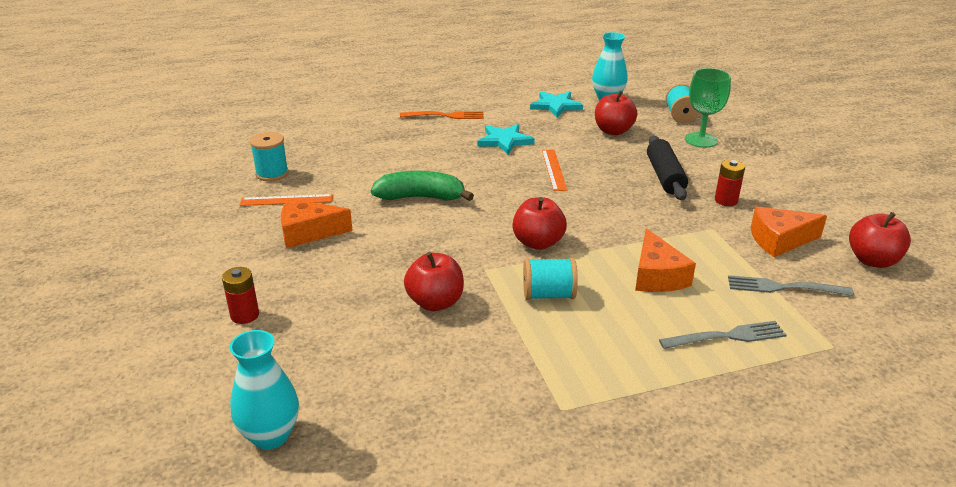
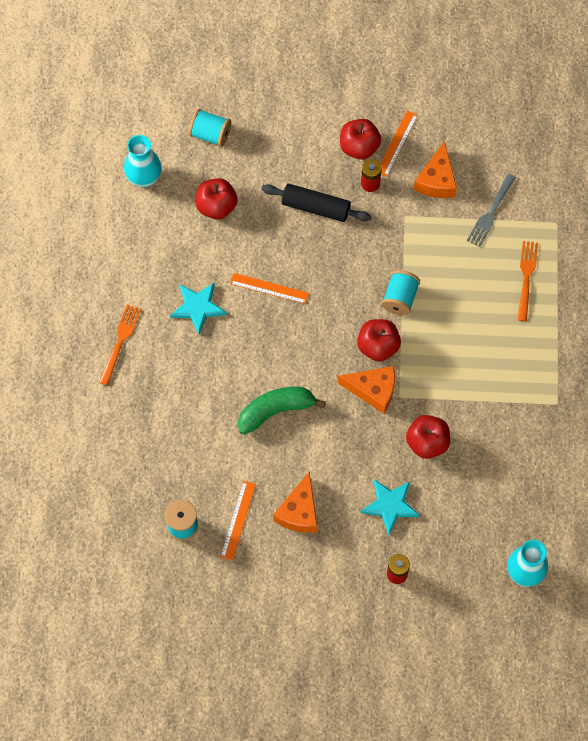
camera: 70 degrees left, 35 degrees up
green banana [371,171,474,201] -> green banana turned 45 degrees clockwise [238,387,326,435]
turquoise spool [523,258,578,300] -> turquoise spool moved to [382,270,420,316]
turquoise star [530,91,583,118] -> turquoise star moved to [360,479,420,535]
orange cheese [635,228,696,292] -> orange cheese moved to [338,366,395,414]
grey fork [659,321,787,349] -> orange fork [517,241,538,321]
green goblet [685,68,731,148] -> none
red apple [849,212,911,268] -> red apple moved to [340,119,381,160]
none -> orange ruler [380,111,418,177]

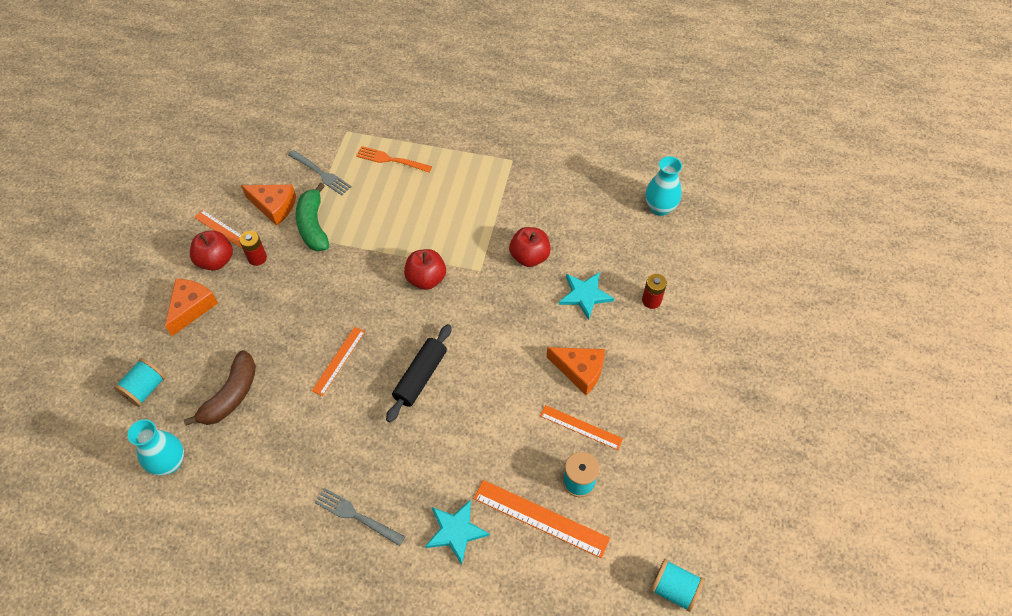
camera: 80 degrees left, 10 degrees down
orange fork [99,304,142,385] -> grey fork [314,488,405,546]
turquoise star [170,283,227,335] -> turquoise star moved to [425,500,490,565]
red apple [196,178,238,220] -> brown banana [184,350,256,426]
green banana [238,387,326,435] -> green banana moved to [296,183,329,252]
black rolling pin [261,184,371,222] -> black rolling pin moved to [386,324,452,422]
orange cheese [338,366,395,414] -> orange cheese moved to [165,279,218,336]
turquoise spool [382,270,420,316] -> turquoise spool moved to [650,559,704,612]
none -> orange ruler [474,480,610,558]

